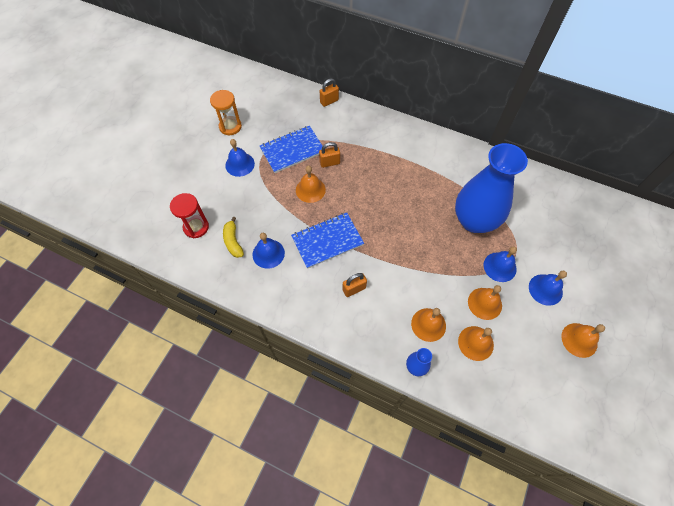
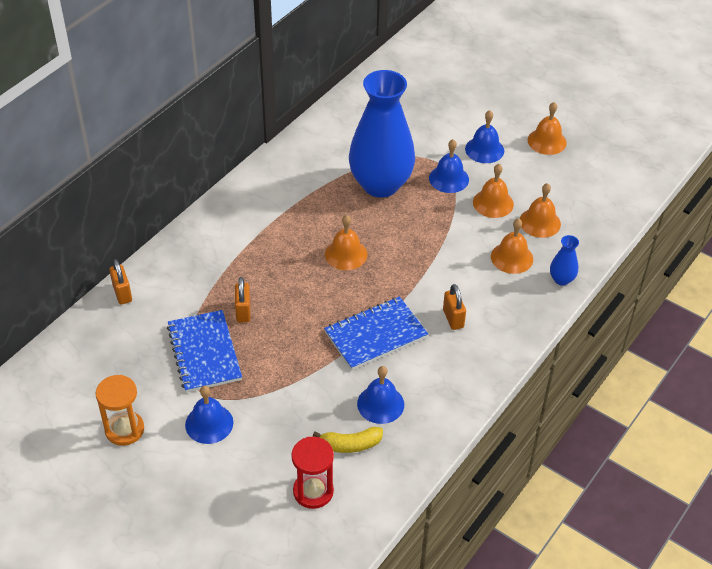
camera: 80 degrees left, 15 degrees down
blue notebook [291,212,364,269] -> blue notebook turned 75 degrees clockwise [324,296,428,370]
orange bell [296,166,326,203] -> orange bell moved to [325,215,367,270]

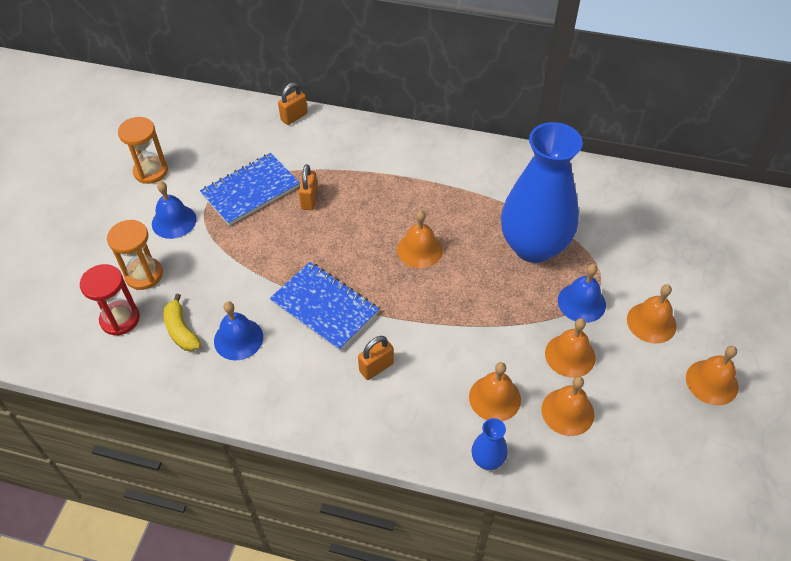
camera: 70 degrees right, 5 degrees up
orange padlock [235,277,251,323] -> orange padlock turned 60 degrees counterclockwise [299,164,318,210]
blue bell [465,110,504,163] -> orange bell [627,284,677,344]
none -> orange hourglass [107,220,163,290]

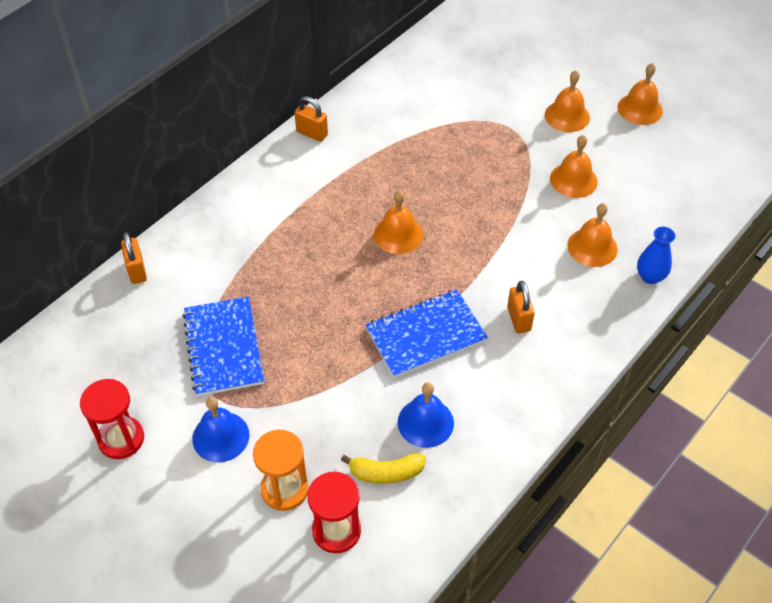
camera: 65 degrees left, 0 degrees up
orange hourglass [118,117,168,184] -> red hourglass [80,379,144,459]
orange padlock [299,164,318,210] -> orange padlock moved to [295,96,328,142]
blue vase [501,122,583,263] -> none
orange bell [541,376,594,436] -> none
blue bell [558,264,606,323] -> none

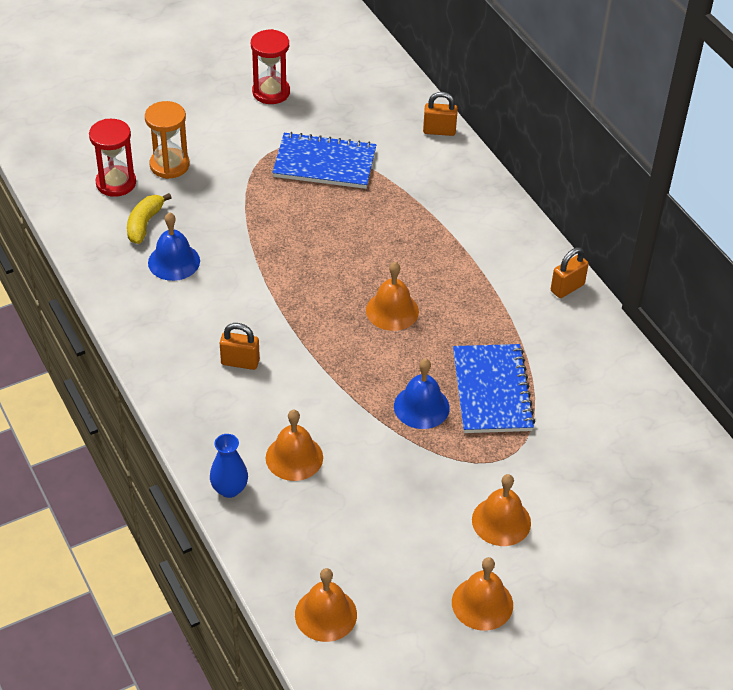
camera: 110 degrees right, 5 degrees down
blue bell [192,397,249,462] -> blue bell moved to [394,359,450,429]
blue notebook [366,290,488,378] -> blue notebook moved to [453,344,535,433]
orange bell [550,135,598,198] -> orange bell moved to [295,568,357,642]

